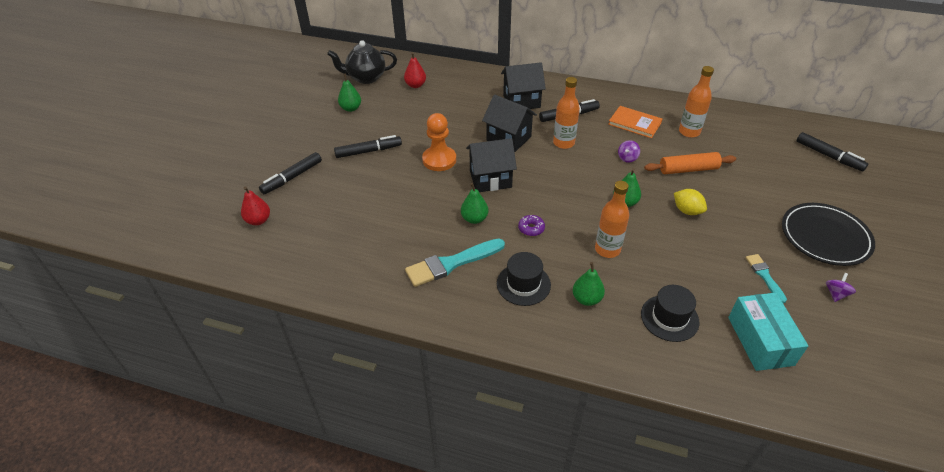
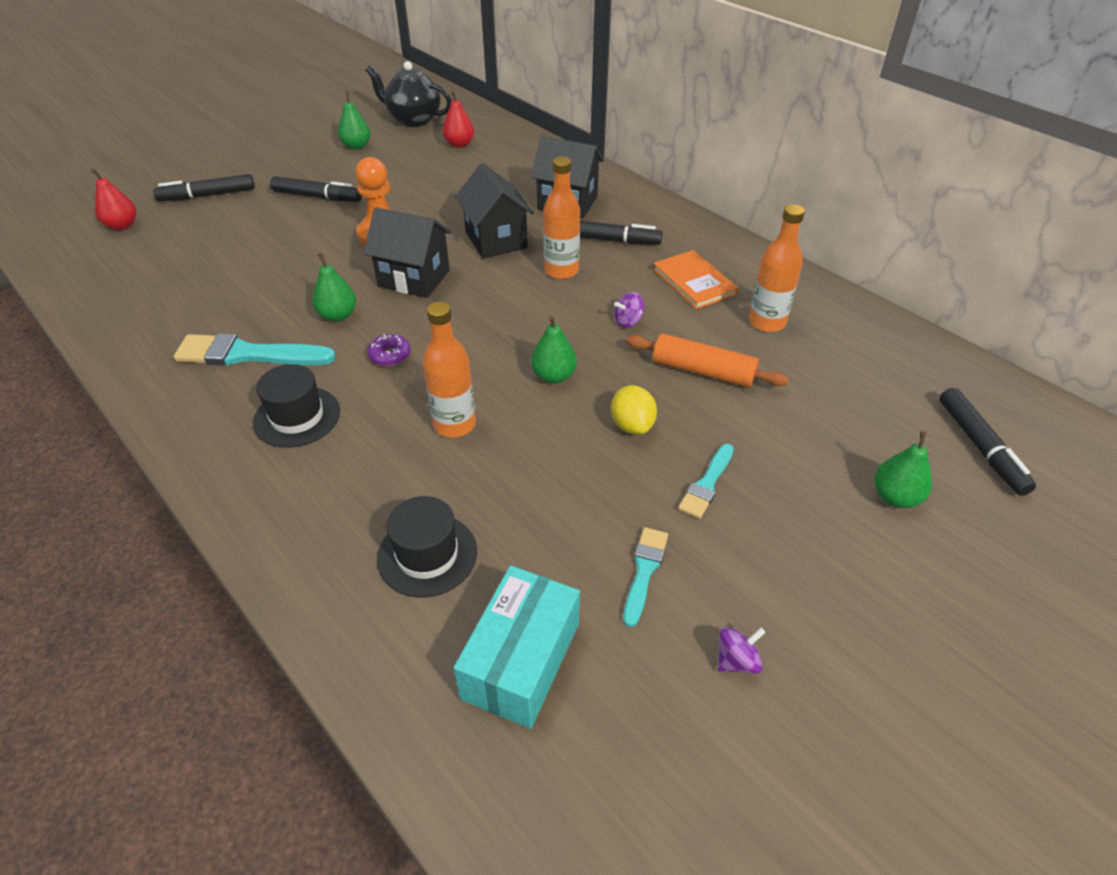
camera: 30 degrees right, 0 degrees up
green pear [573,262,605,306] -> green pear moved to [874,431,932,508]
black plate [782,203,875,266] -> none
none -> turquoise brush [678,444,734,519]

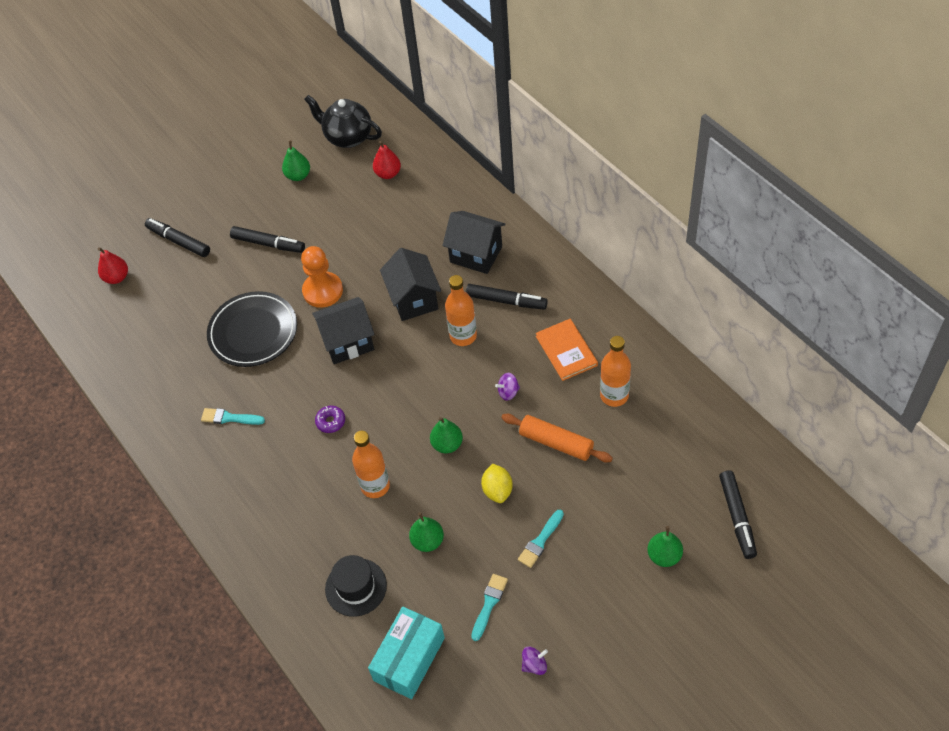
camera: 10 degrees right, 10 degrees up
black marker [153,174,255,202] -> black marker turned 45 degrees clockwise [145,218,210,257]
turquoise brush [173,333,336,366] -> turquoise brush [201,408,265,425], size x0.57
black hat [253,364,340,448] -> none
green pear [312,253,356,322] -> green pear moved to [409,512,444,552]
black house [363,207,452,298] -> black house turned 45 degrees counterclockwise [312,297,374,364]
none -> black plate [207,291,297,367]

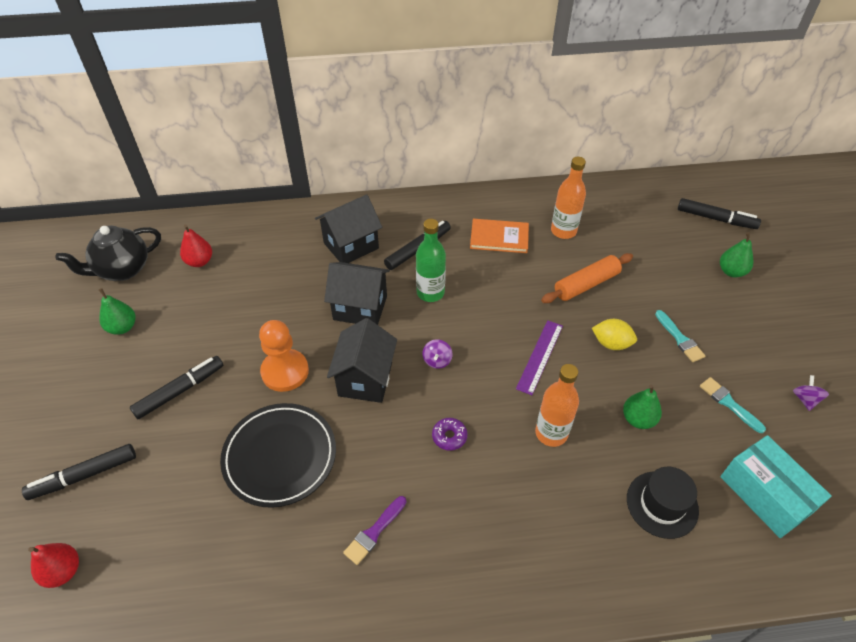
camera: 65 degrees left, 5 degrees down
turquoise brush [201,408,265,425] -> purple brush [343,496,406,565]
green pear [430,417,463,453] -> purple ruler [516,320,563,395]
orange bottle [445,275,477,346] -> green bottle [416,219,446,302]
purple spinning top [495,373,520,401] -> purple spinning top moved to [423,339,452,369]

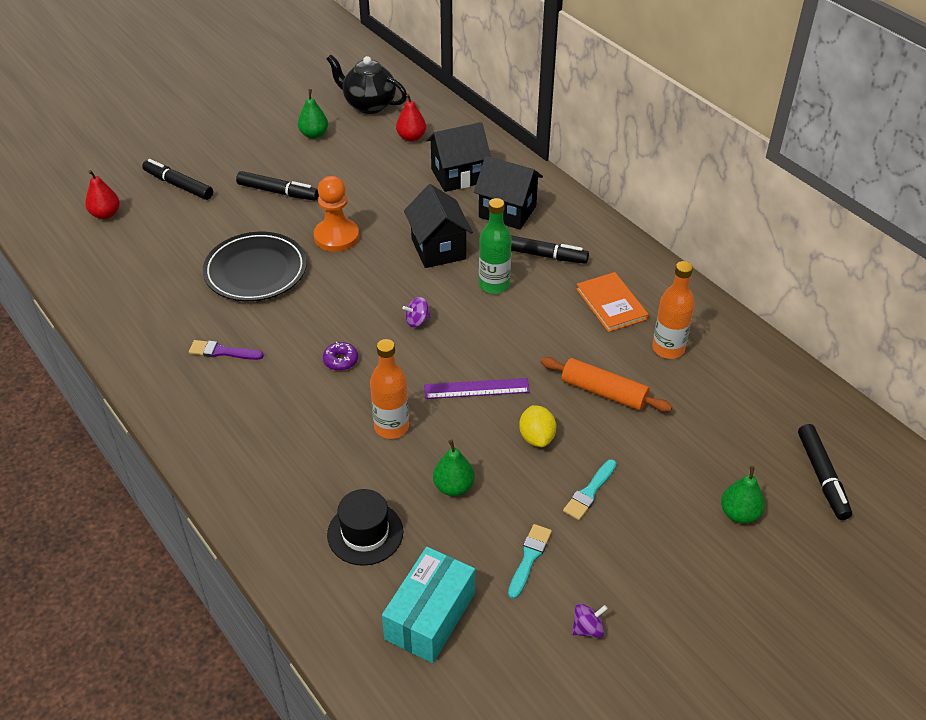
camera: 60 degrees right, 5 degrees down
black house [327,318,397,403] -> black house moved to [426,122,491,192]

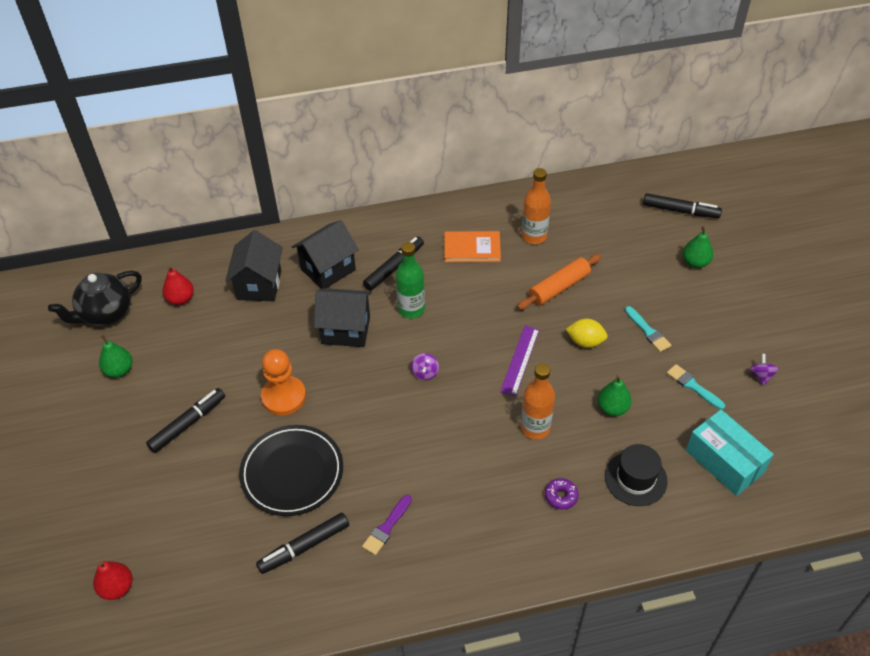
camera: 65 degrees left, 5 degrees up
black marker [142,159,213,200] -> black marker moved to [256,513,349,574]
purple donut [323,342,358,371] -> purple donut moved to [545,478,579,509]

